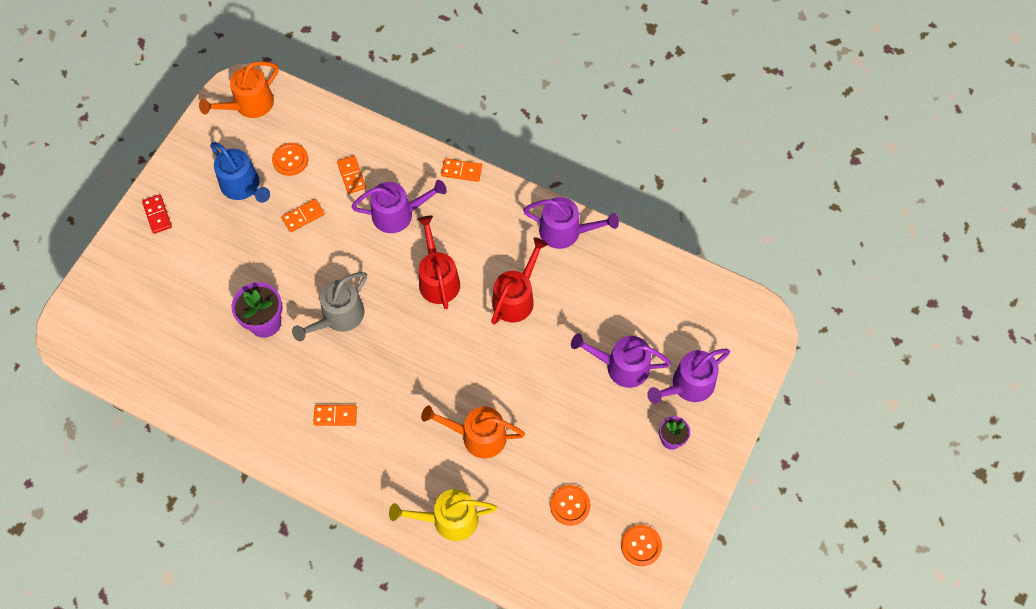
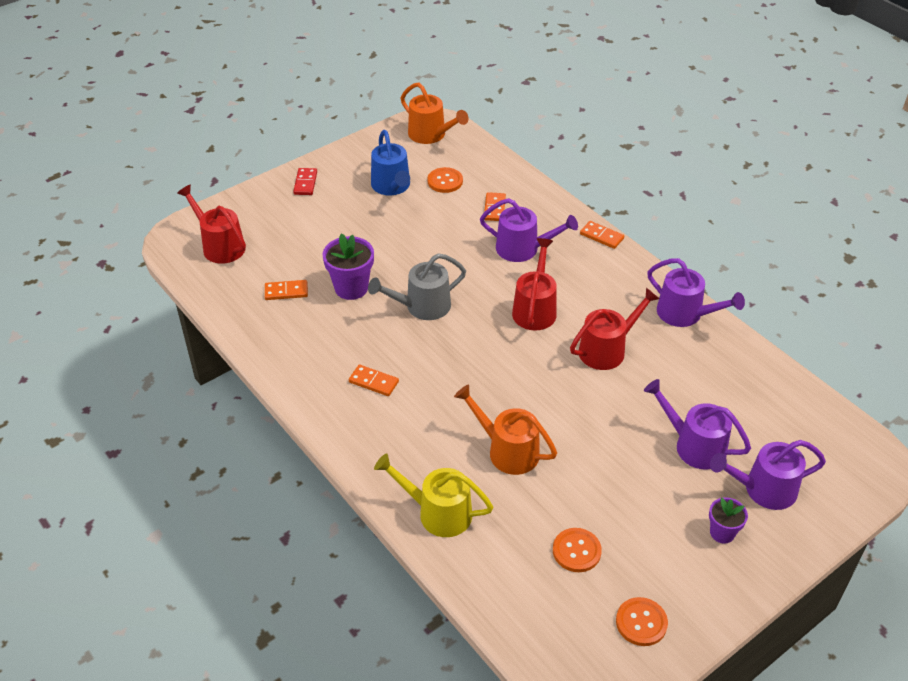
camera: 25 degrees right, 20 degrees down
orange watering can [199,61,279,118] -> orange watering can turned 120 degrees counterclockwise [401,82,468,144]
orange domino [281,199,325,232] -> orange domino moved to [265,280,308,300]
none -> red watering can [177,185,246,264]

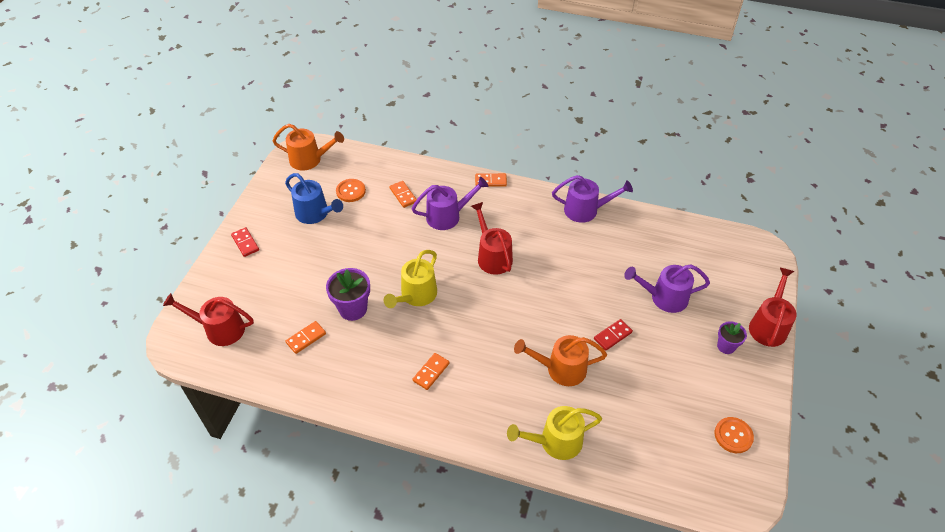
camera: 35 degrees left, 5 degrees up
orange domino [349,365,399,396] -> orange domino turned 45 degrees counterclockwise [413,353,450,390]
grey watering can [368,253,466,320] -> yellow watering can [384,250,437,308]
orange button [553,528,602,572] -> none
red watering can [570,288,660,370] -> red watering can moved to [749,268,797,347]
purple watering can [710,440,826,510] -> none
none -> red domino [594,319,633,351]

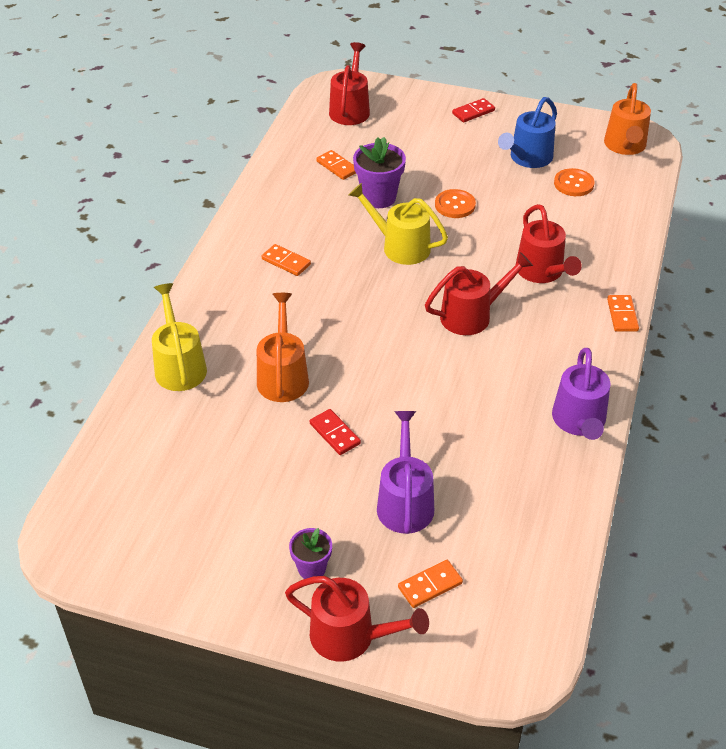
camera: 90 degrees right, 5 degrees down
orange domino [389,181,417,208] -> orange domino moved to [398,560,463,608]
purple watering can [412,177,488,230] -> red watering can [516,204,582,283]
orange button [715,417,754,453] -> orange button moved to [435,189,476,218]

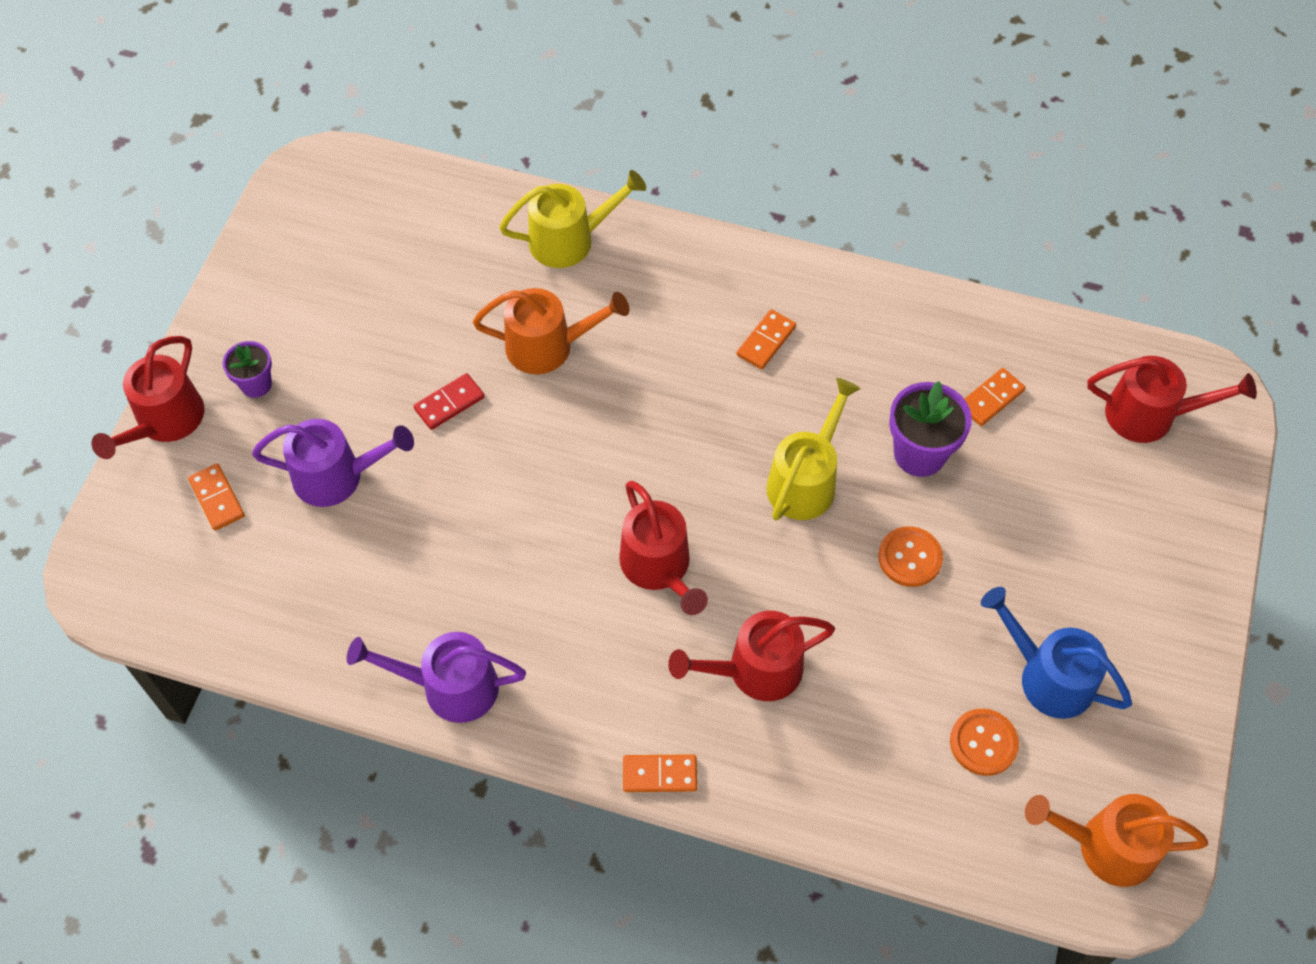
camera: 90 degrees right, 15 degrees up
red domino [452,98,495,123] -> none

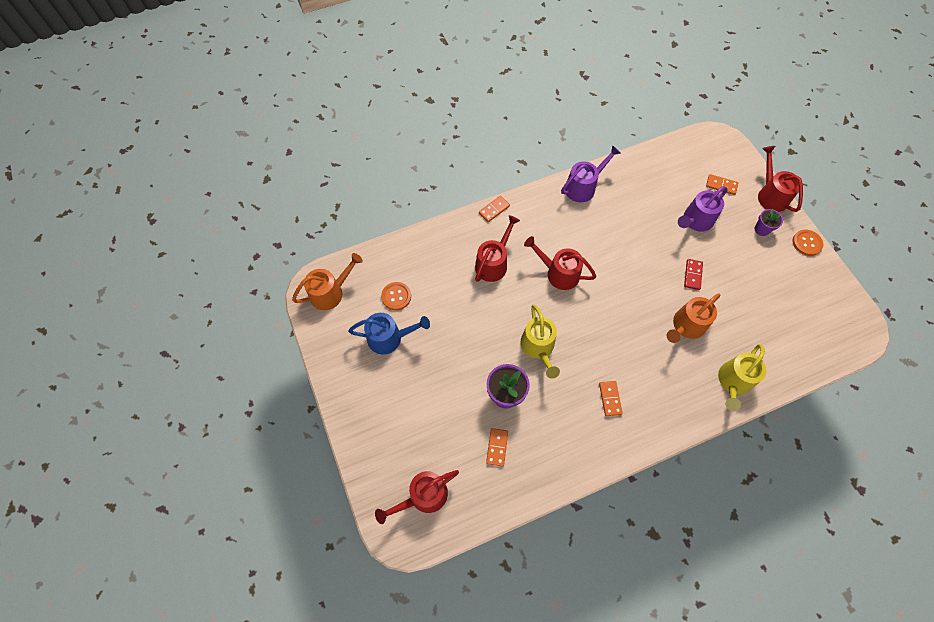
camera: 140 degrees right, 5 degrees up
orange button [878,526,943,587] -> orange button moved to [792,230,823,256]

